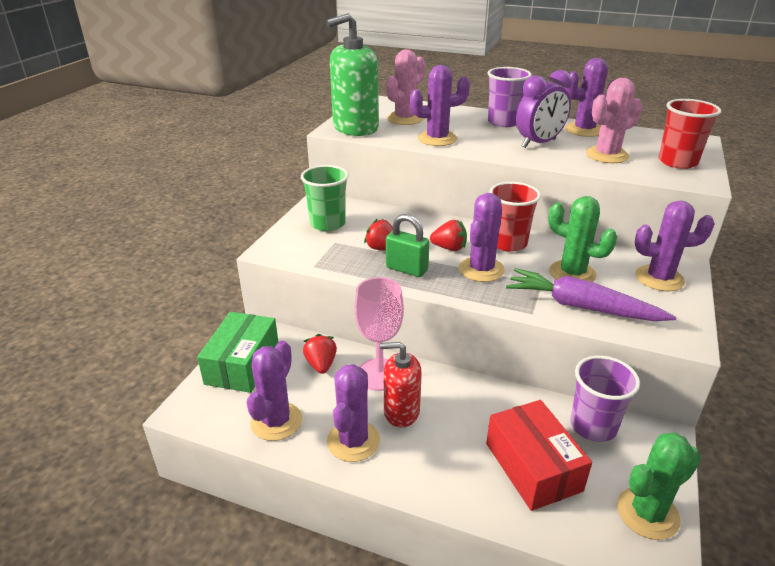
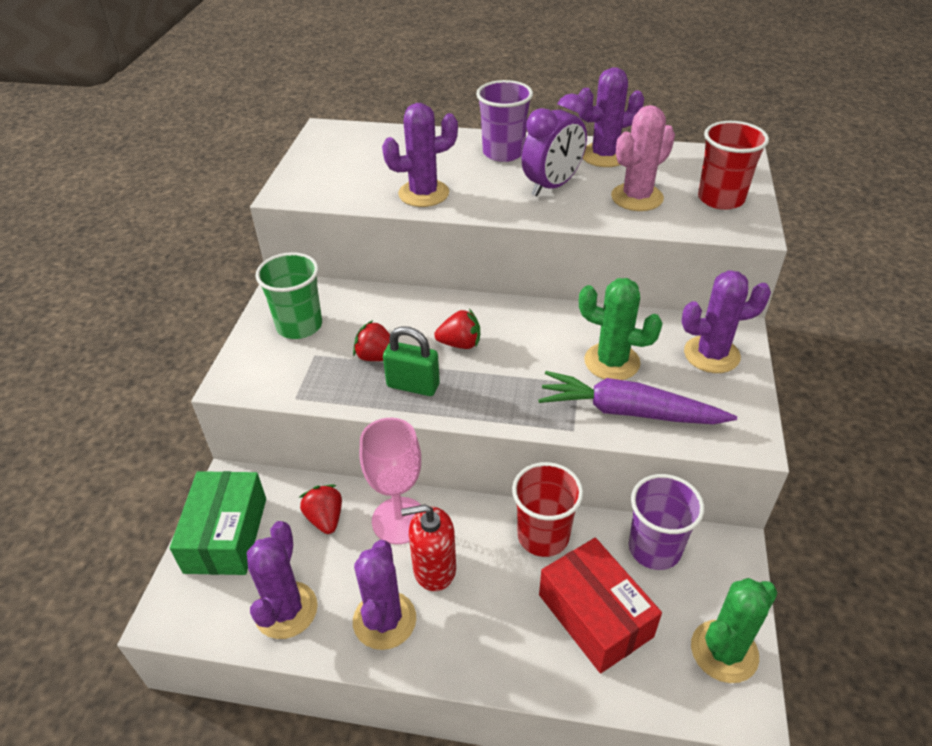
camera: 10 degrees left, 10 degrees up
green soap dispenser [326,13,379,136] -> none
pink cactus [386,49,425,125] -> none
purple cactus [459,193,505,282] -> none
red cup [489,182,541,252] -> red cup moved to [512,462,583,557]

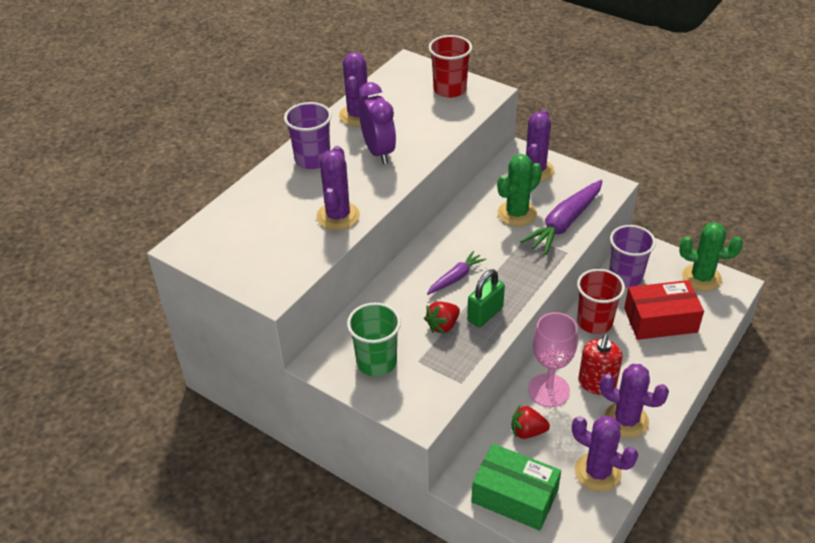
camera: 65 degrees left, 0 degrees up
red strawberry [434,309,480,349] -> purple carrot [427,251,486,295]
pink cactus [611,105,675,211] -> none
green cactus [691,578,777,683] -> green cactus turned 60 degrees counterclockwise [679,222,743,291]

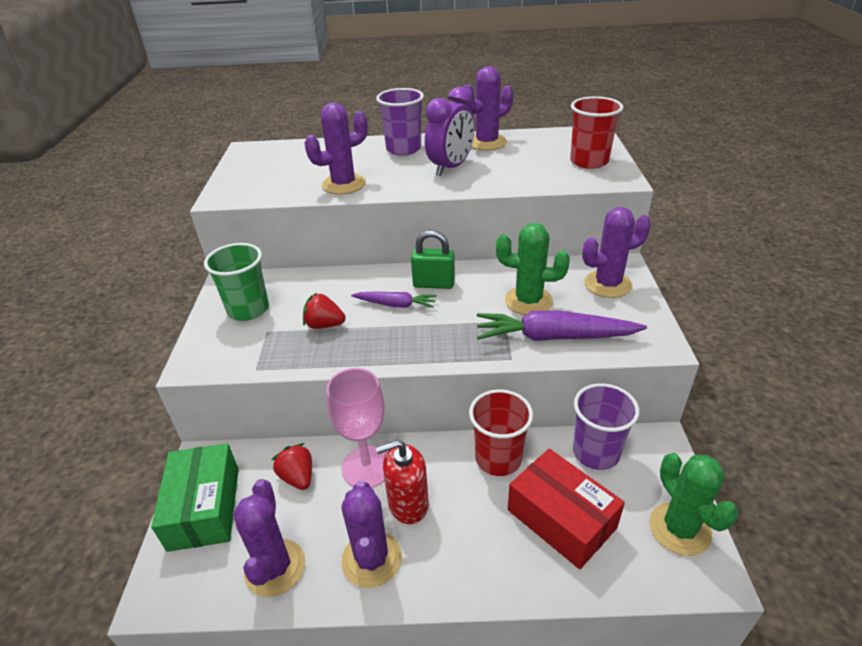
camera: 55 degrees right, 5 degrees down
green padlock [467,269,505,327] -> green padlock moved to [411,230,455,289]

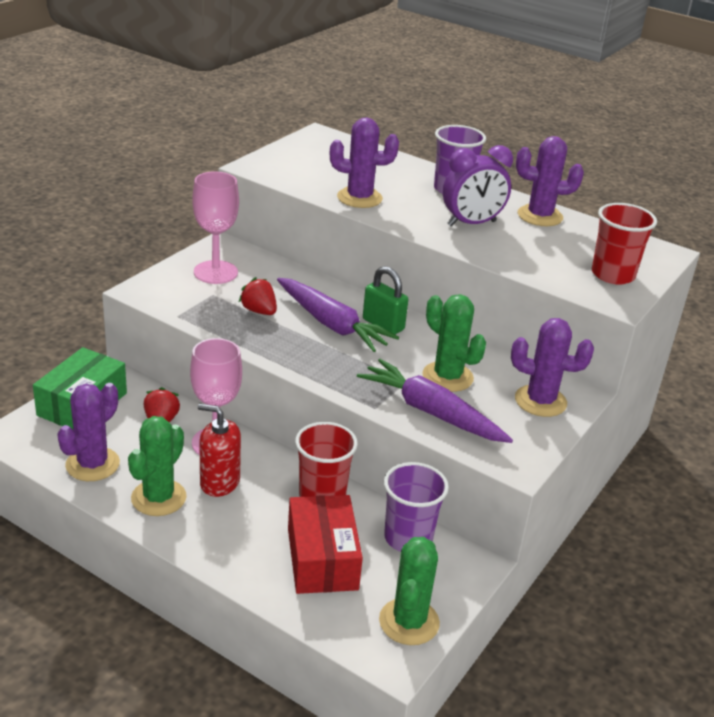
camera: 30 degrees right, 5 degrees down
green cup [204,243,269,321] -> pink goblet [192,171,239,284]
purple cactus [341,481,402,588] -> green cactus [128,416,187,516]
purple carrot [351,291,437,308] -> purple carrot [277,278,399,352], size x1.77

